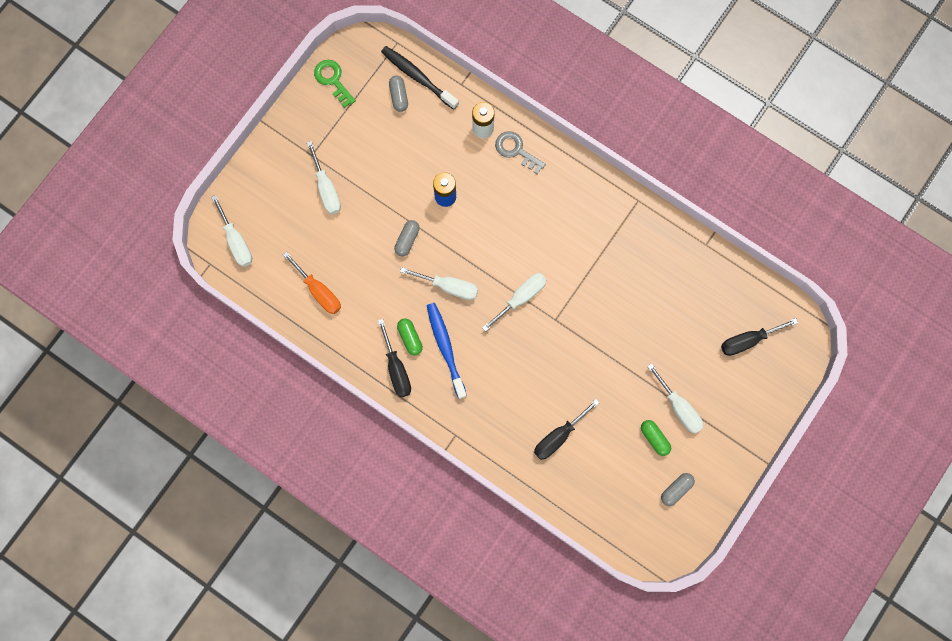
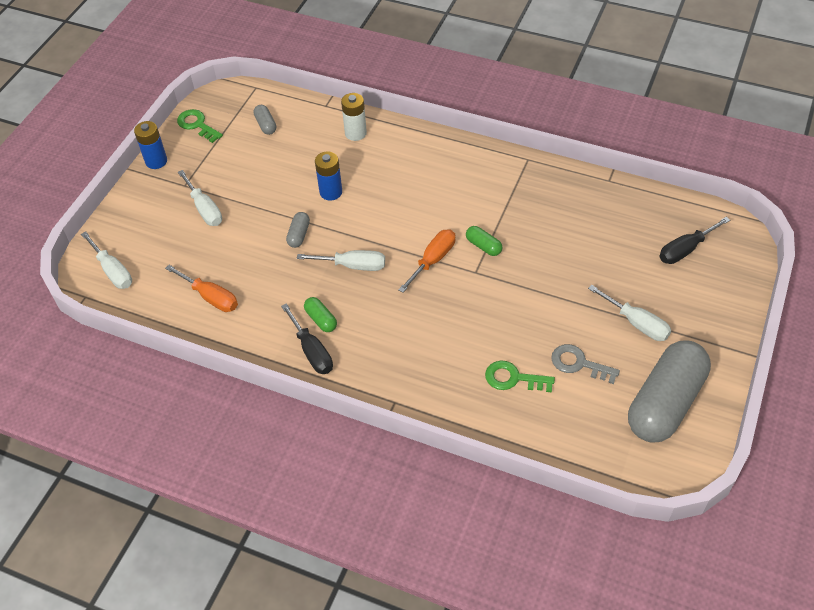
camera: 10 degrees left, 25 degrees down
black toothbrush [381,46,459,110] -> none
blue toothbrush [427,303,467,399] -> none
white screwdriver [482,273,546,332] -> orange screwdriver [398,229,455,293]
grey key [495,131,546,174] -> grey key moved to [551,344,620,384]
black screwdriver [534,399,599,460] -> green key [485,361,555,393]
green capsule [641,420,671,456] -> green capsule moved to [466,226,502,256]
grey capsule [661,473,695,506] -> grey capsule [628,341,711,442], size x2.50
none -> blue battery [134,121,167,169]

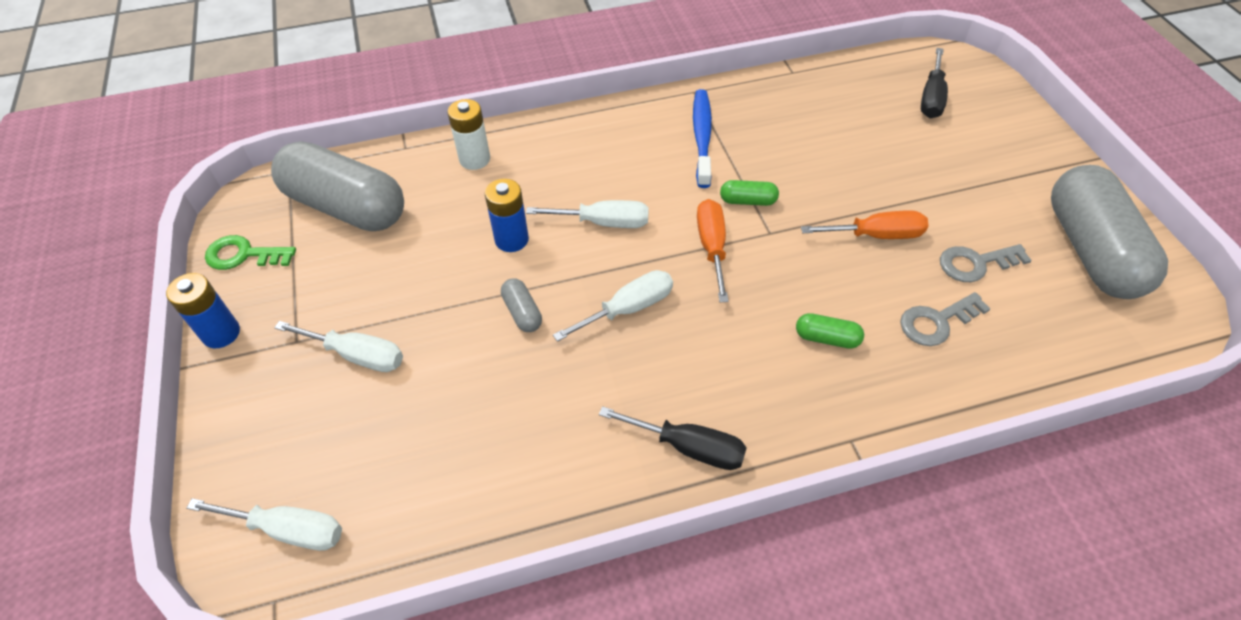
camera: 40 degrees left, 0 degrees up
orange screwdriver [165,265,238,312] -> orange screwdriver moved to [801,211,928,239]
grey capsule [253,105,276,135] -> grey capsule [271,141,404,231], size x2.50
green capsule [304,297,337,332] -> green capsule moved to [796,313,864,349]
green key [485,361,555,393] -> grey key [900,292,991,346]
white screwdriver [588,285,671,341] -> white screwdriver moved to [526,200,649,228]
none -> blue toothbrush [693,89,712,188]

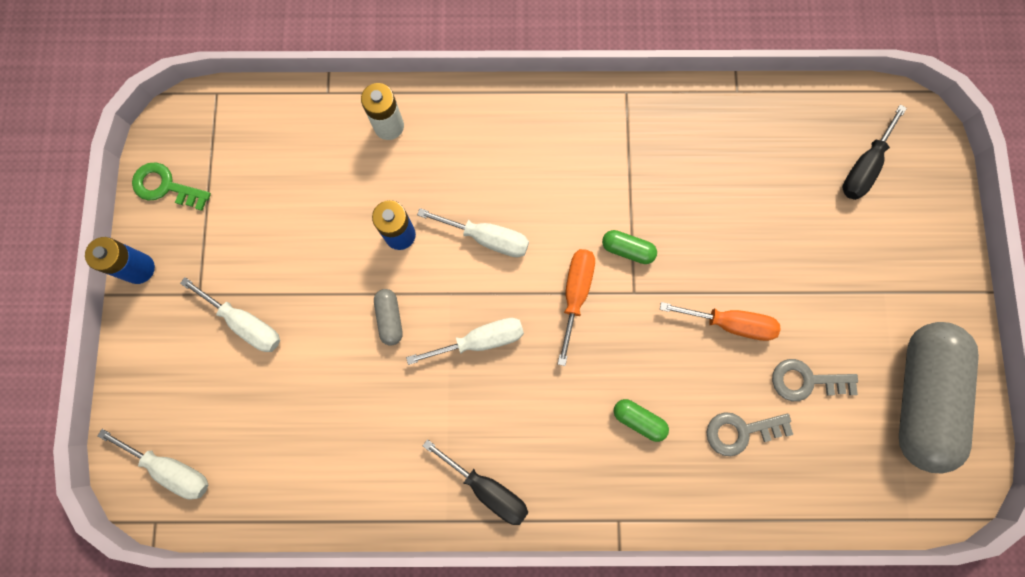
camera: 15 degrees right, 25 degrees up
grey capsule [271,141,404,231] -> none
blue toothbrush [693,89,712,188] -> none

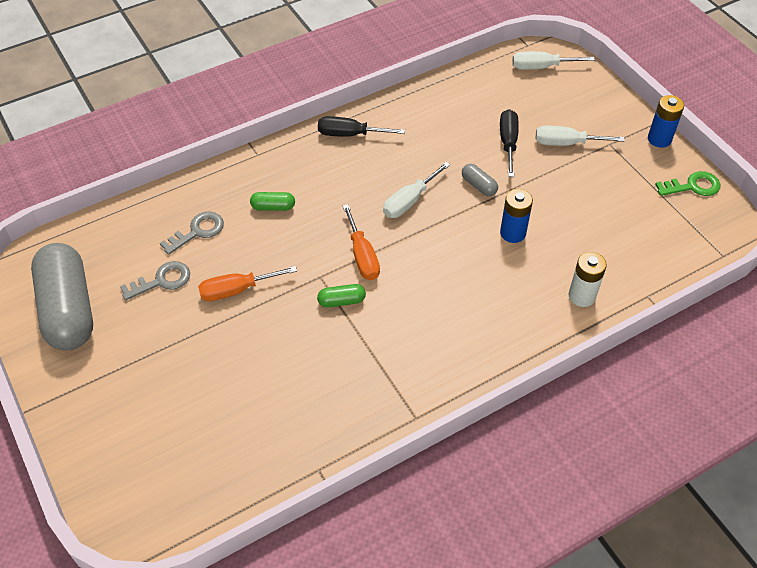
camera: 150 degrees right, 25 degrees down
white screwdriver [417,208,529,257] -> none
black screwdriver [843,104,907,200] -> black screwdriver moved to [500,109,519,177]

